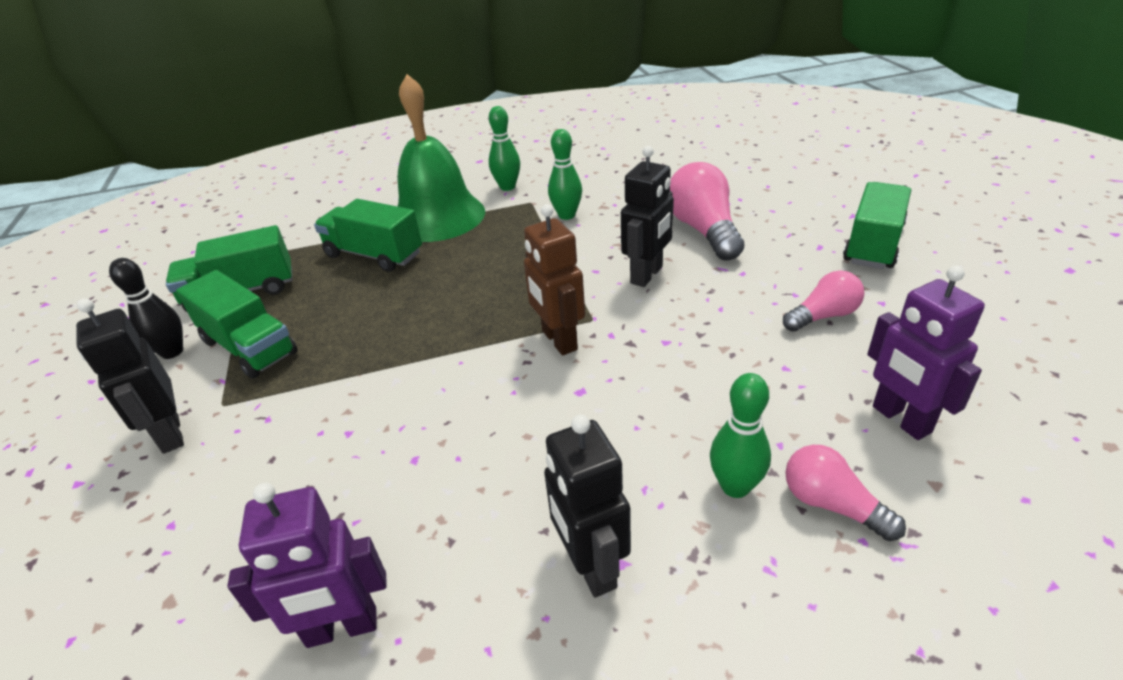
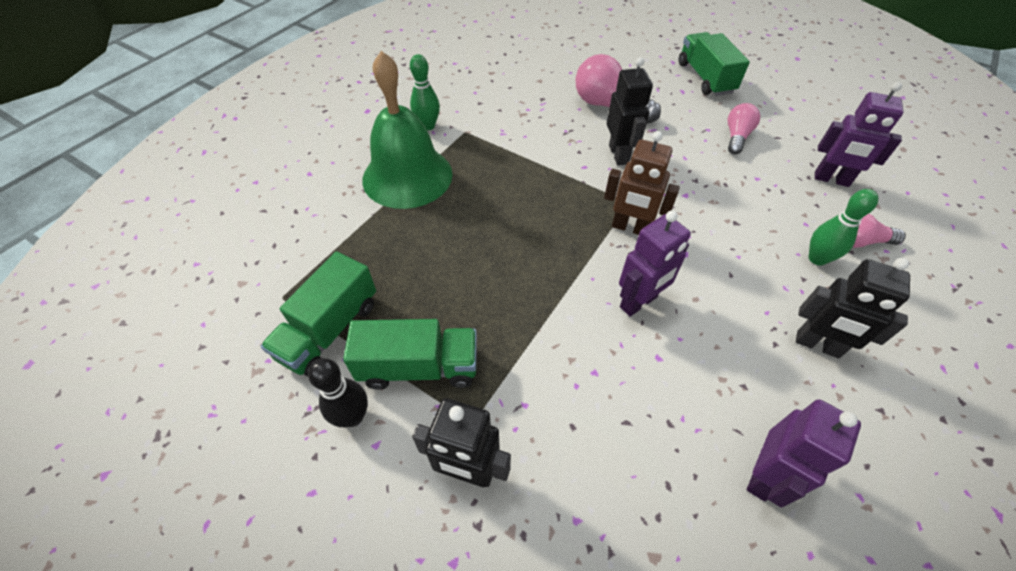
camera: 45 degrees left, 15 degrees up
green truck [314,199,422,272] -> none
green bowling pin [548,129,582,220] -> none
none -> purple robot [619,211,691,317]

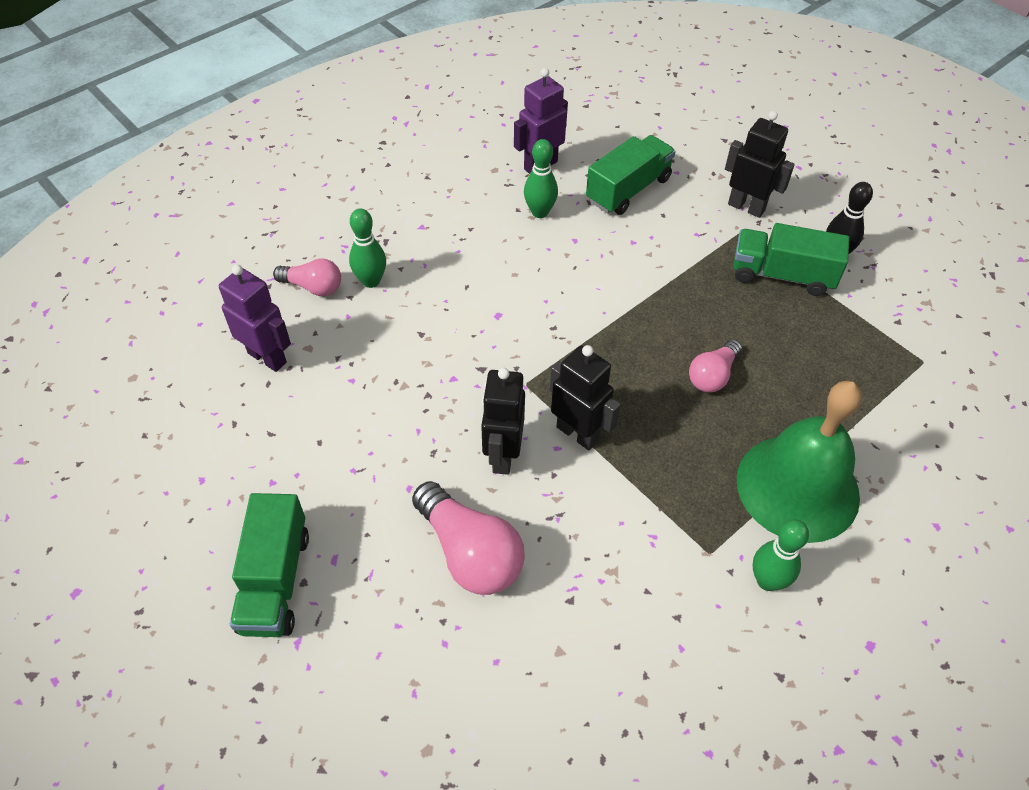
camera: 165 degrees left, 0 degrees up
green truck [261,251,376,377] -> green truck moved to [586,135,676,215]
brown robot [604,131,680,235] -> none
purple robot [619,211,691,317] -> none
pink light bulb [728,103,760,154] -> pink light bulb moved to [689,339,742,393]
black robot [796,258,910,358] -> black robot moved to [550,345,621,450]
none -> green bowling pin [524,139,558,218]

